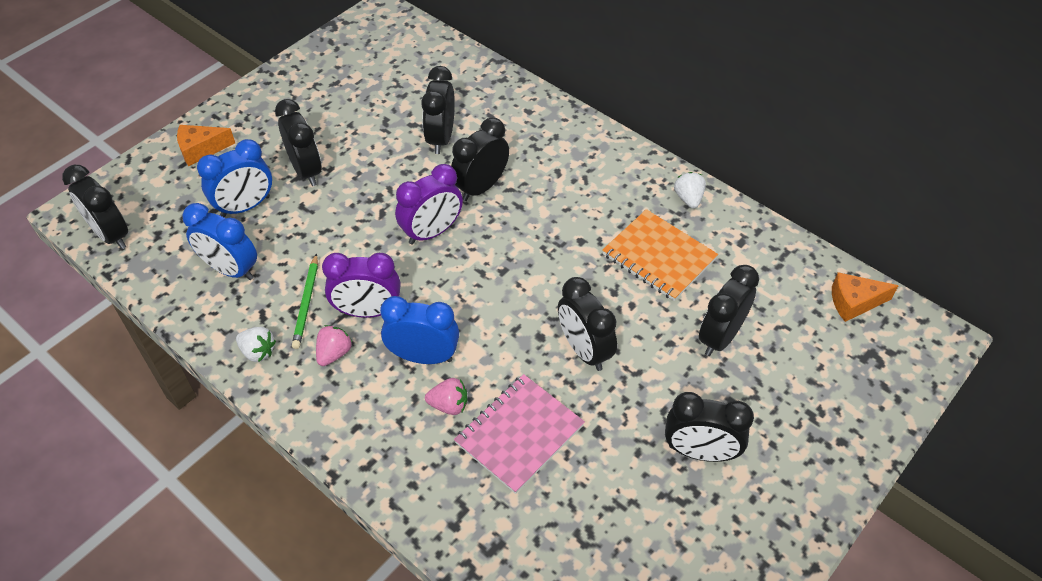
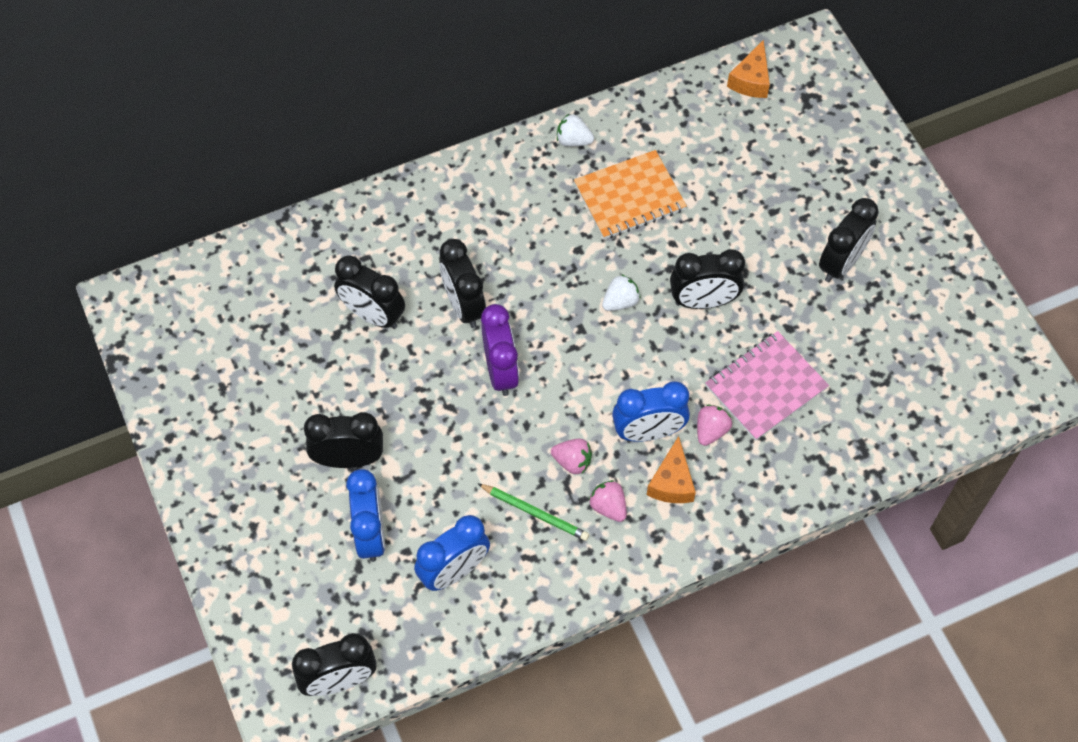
camera: 65 degrees left, 10 degrees up
orange cheese [177,125,235,166] -> orange cheese moved to [647,436,696,503]
white strawberry [236,327,276,362] -> white strawberry moved to [602,274,641,311]
purple clock [322,253,400,318] -> pink strawberry [551,439,592,474]
blue clock [380,296,459,364] -> blue clock turned 135 degrees counterclockwise [612,381,690,442]
pink notebook [454,374,585,494] -> pink notebook turned 75 degrees clockwise [705,331,829,441]
black clock [699,265,759,356] -> none

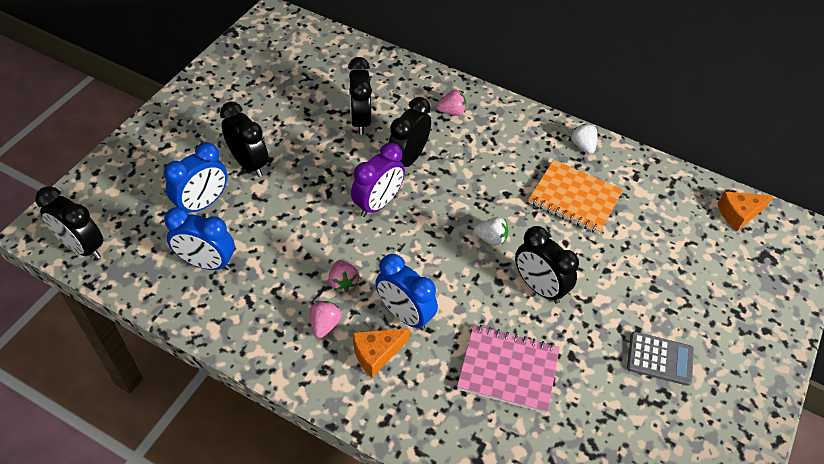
camera: 50 degrees right, 10 degrees down
green pencil [477,483,589,541] -> none
pink strawberry [697,405,732,446] -> pink strawberry moved to [436,90,466,116]
black clock [819,198,879,282] -> grey calculator [627,332,694,386]

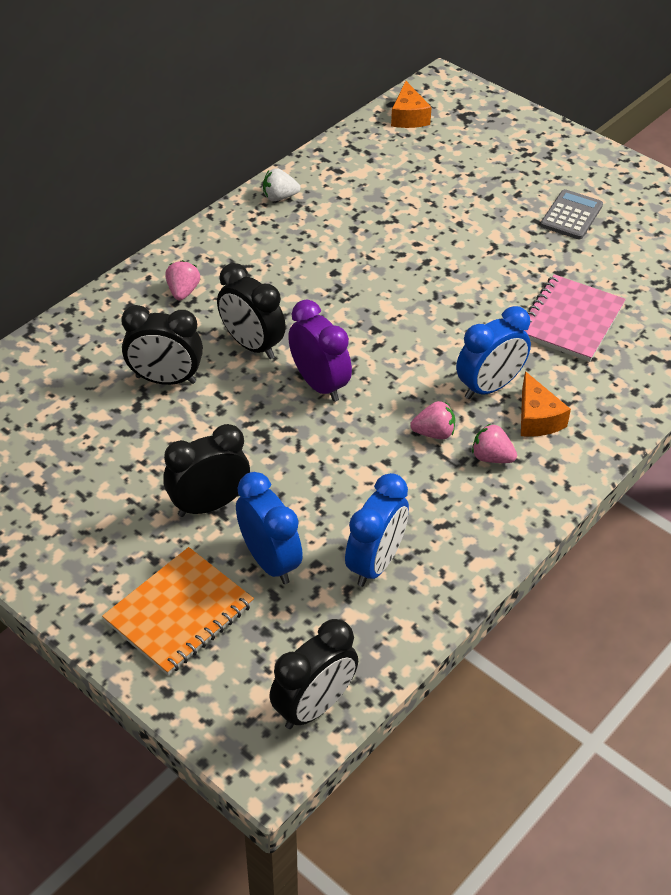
camera: 75 degrees left, 5 degrees down
white strawberry [474,217,508,246] -> none
black clock [515,226,579,304] -> none
orange notebook [528,160,623,234] -> orange notebook moved to [102,547,254,675]

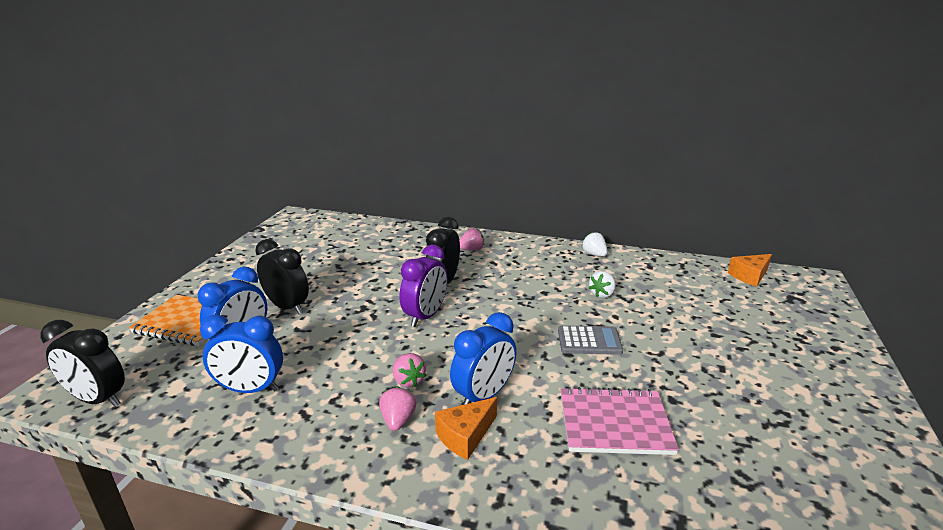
camera: 65 degrees right, 20 degrees down
black clock [121,305,203,385] -> none
blue clock [456,306,531,399] -> blue clock turned 75 degrees counterclockwise [450,312,516,405]
grey calculator [540,189,603,239] -> grey calculator moved to [558,325,623,355]
none -> white strawberry [589,271,616,298]

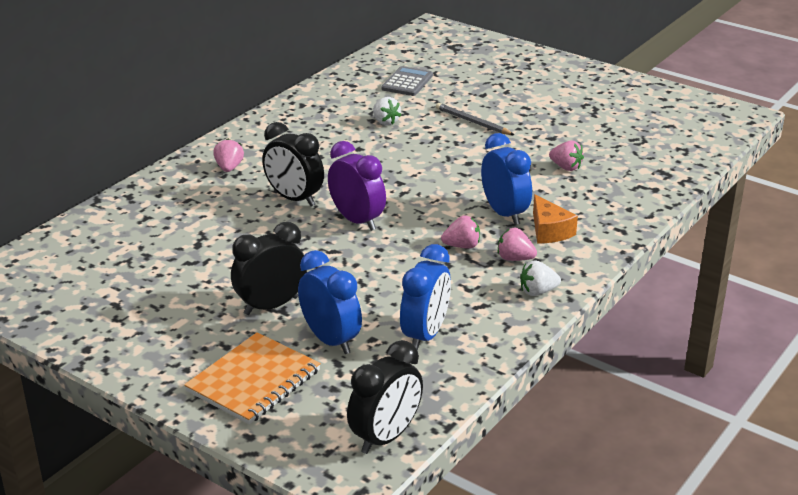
camera: 70 degrees left, 5 degrees up
grey calculator [558,325,623,355] -> grey calculator moved to [382,66,433,96]
pink notebook [561,387,679,455] -> pink strawberry [549,140,584,171]
white strawberry [581,232,607,257] -> white strawberry moved to [520,260,561,296]
orange cheese [728,254,772,287] -> none
none -> grey pencil [436,103,514,135]

